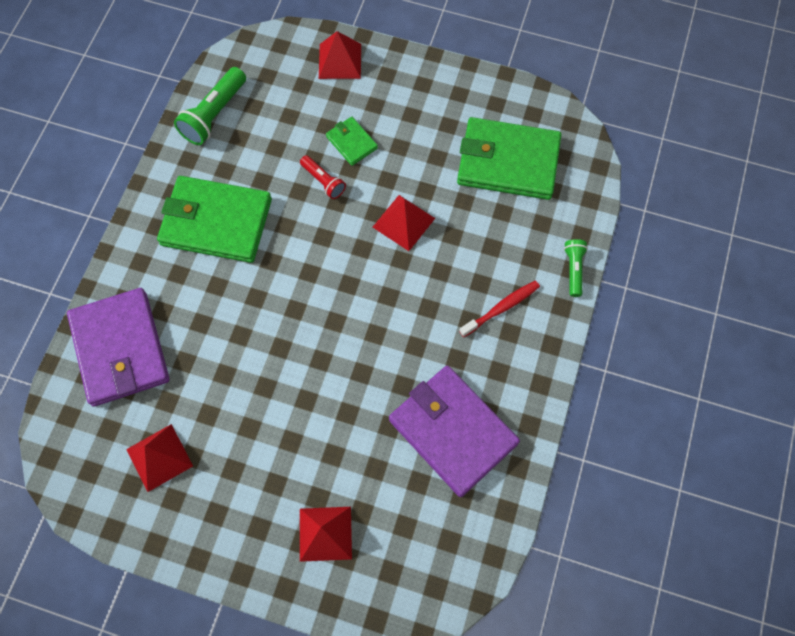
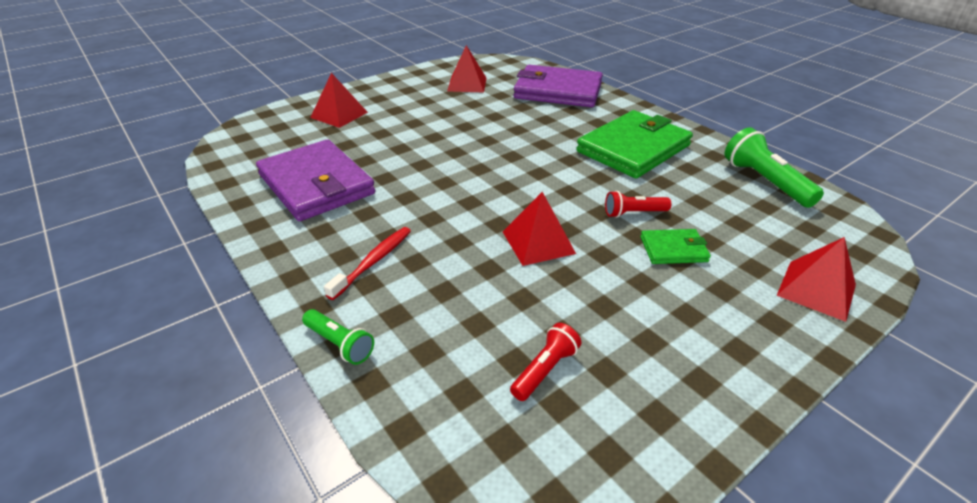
camera: 125 degrees right, 30 degrees down
purple wallet [389,365,520,497] -> purple wallet turned 60 degrees clockwise [256,140,375,221]
green wallet [457,117,562,200] -> red flashlight [510,323,581,401]
red toothbrush [459,281,540,337] -> red toothbrush turned 150 degrees counterclockwise [324,227,411,300]

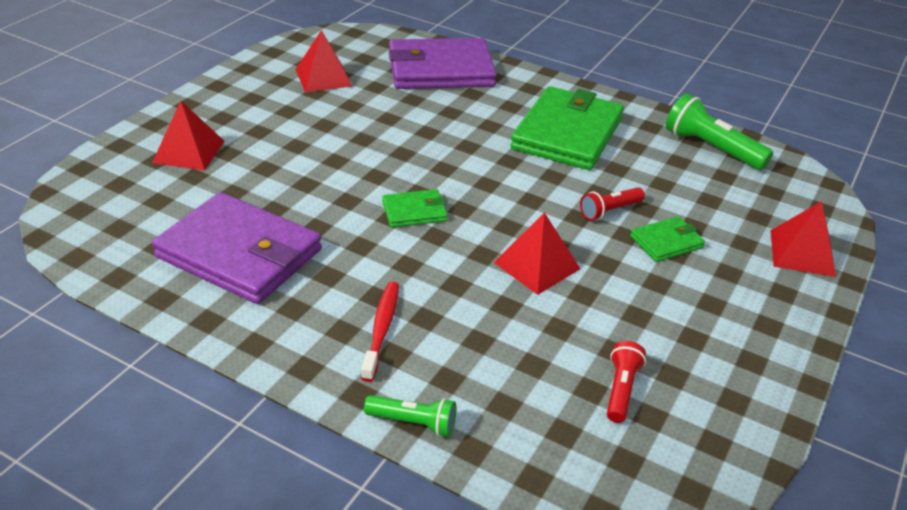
camera: 25 degrees left, 0 degrees up
none -> green wallet [382,189,448,228]

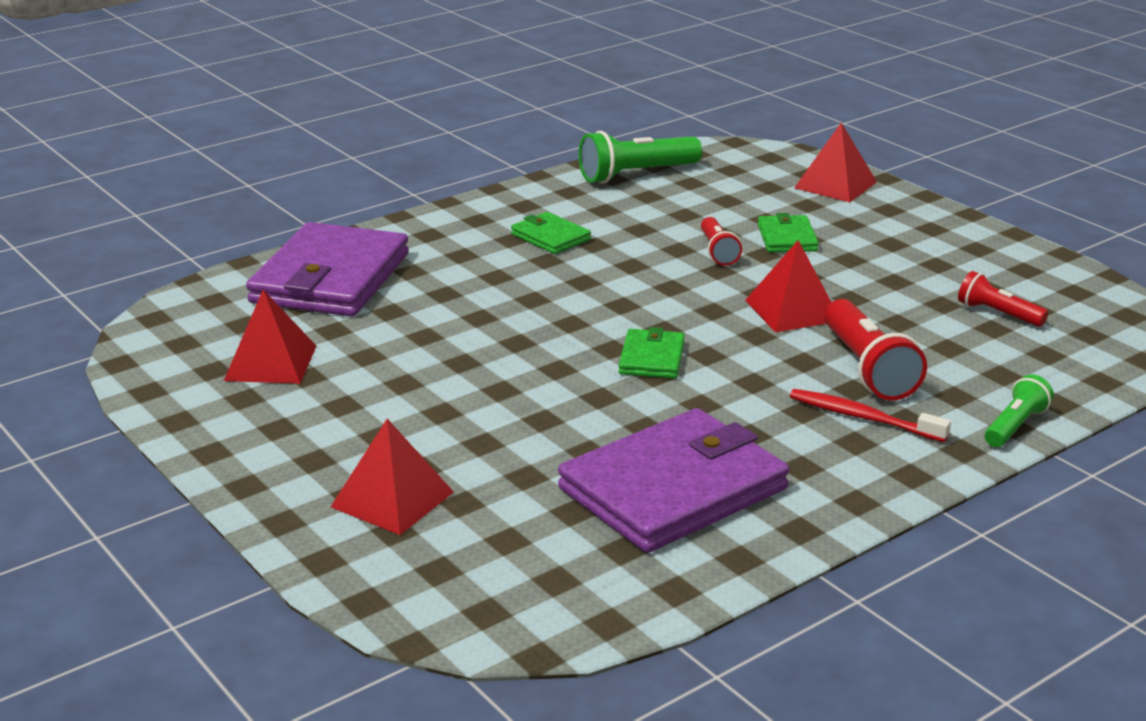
camera: 65 degrees left, 10 degrees down
green wallet [510,86,624,170] -> green wallet [511,212,591,254], size x0.47
none -> red flashlight [824,299,927,401]

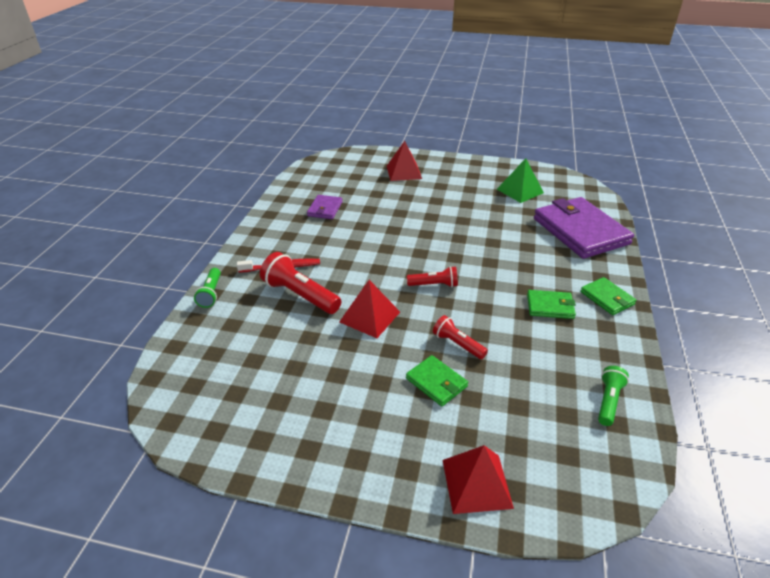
camera: 140 degrees right, 10 degrees up
red pyramid [224,290,316,384] -> green pyramid [497,158,544,203]
purple wallet [558,408,790,553] -> purple wallet [307,195,343,219], size x0.47
green flashlight [579,131,702,183] -> green flashlight [598,366,629,426], size x0.59
green wallet [619,327,685,379] -> green wallet moved to [580,277,637,315]
red flashlight [958,271,1048,327] -> red flashlight moved to [407,266,458,287]

